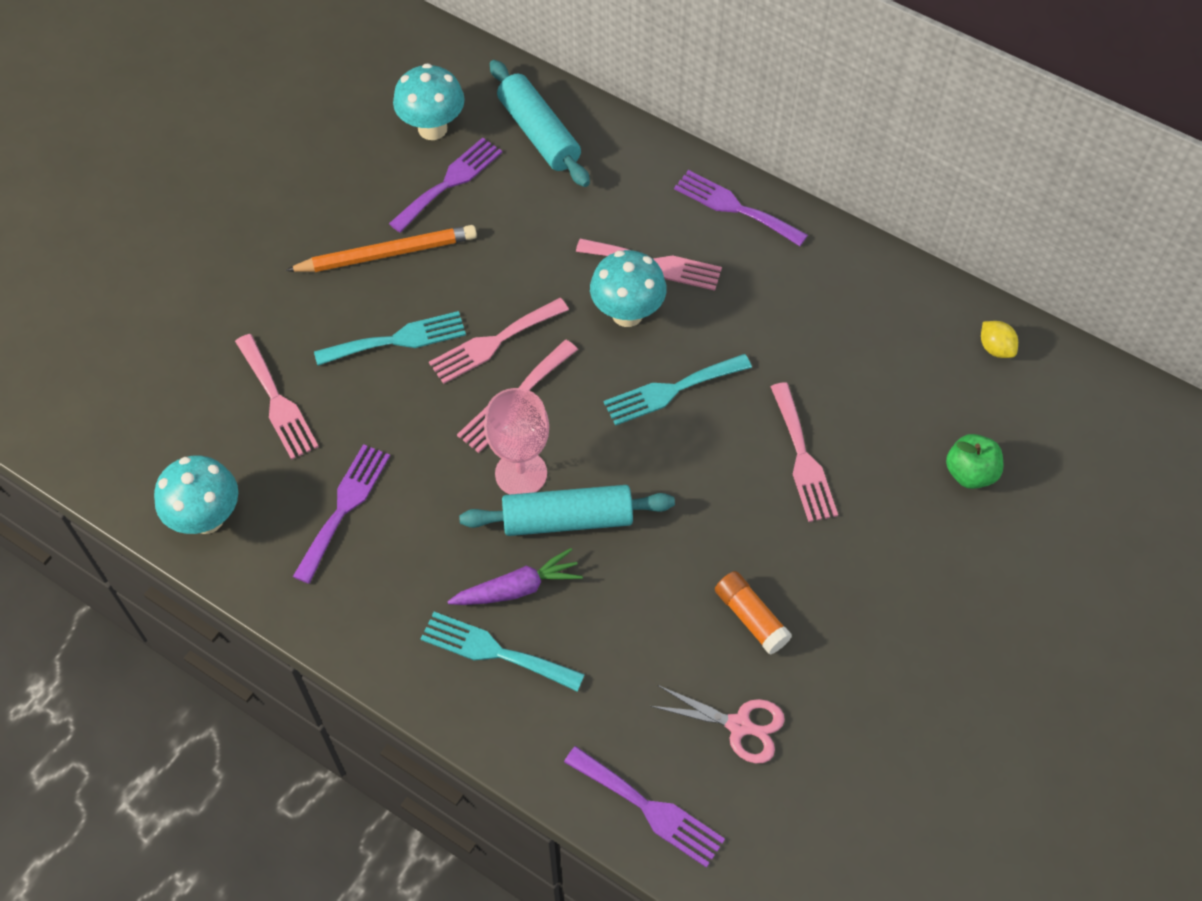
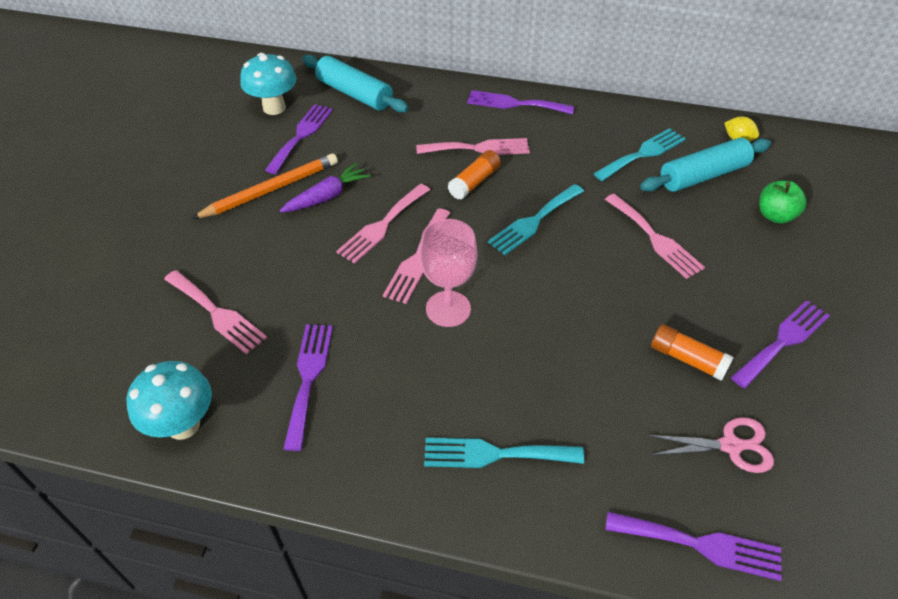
camera: 20 degrees left, 10 degrees down
turquoise fork [314,311,466,366] -> turquoise fork moved to [594,128,686,181]
purple carrot [447,548,583,605] -> purple carrot moved to [280,163,371,212]
turquoise rolling pin [459,485,675,536] -> turquoise rolling pin moved to [640,138,771,192]
turquoise mushroom [590,250,666,327] -> orange glue stick [448,150,501,200]
none -> purple fork [731,300,830,388]

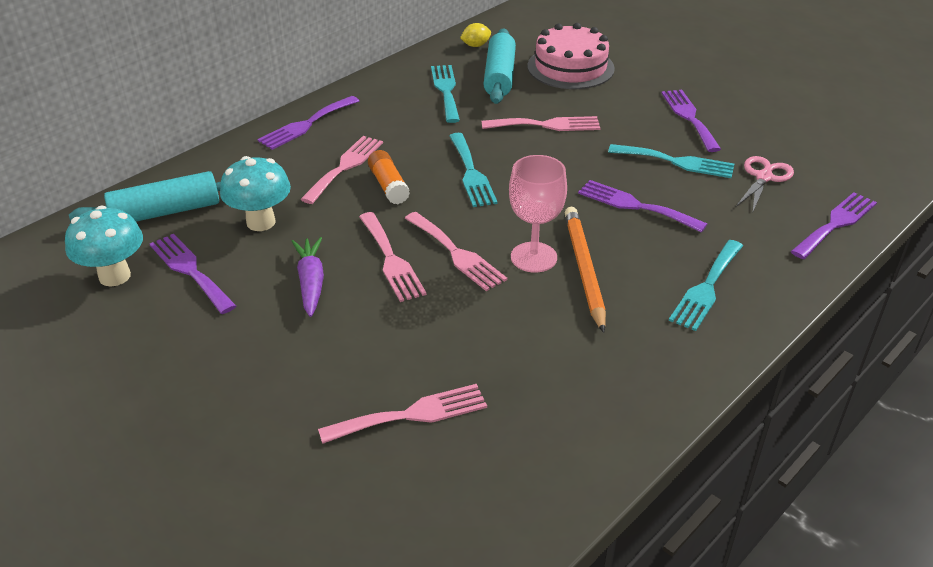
camera: 60 degrees left, 10 degrees down
turquoise mushroom [127,361,212,440] -> turquoise mushroom moved to [220,156,291,231]
orange pencil [191,153,338,219] -> orange pencil moved to [565,207,606,333]
purple fork [283,324,333,451] -> purple fork moved to [578,180,707,233]
orange glue stick [651,324,734,381] -> turquoise fork [608,144,734,178]
green apple [759,181,807,223] -> pink cake [527,23,615,89]

